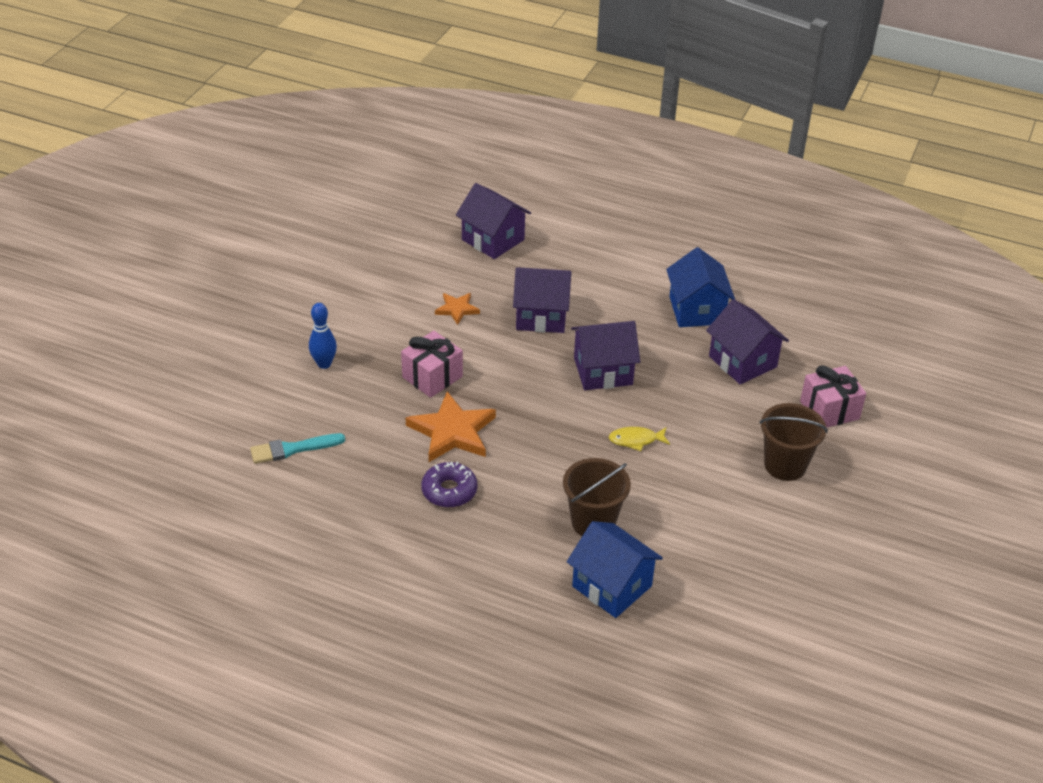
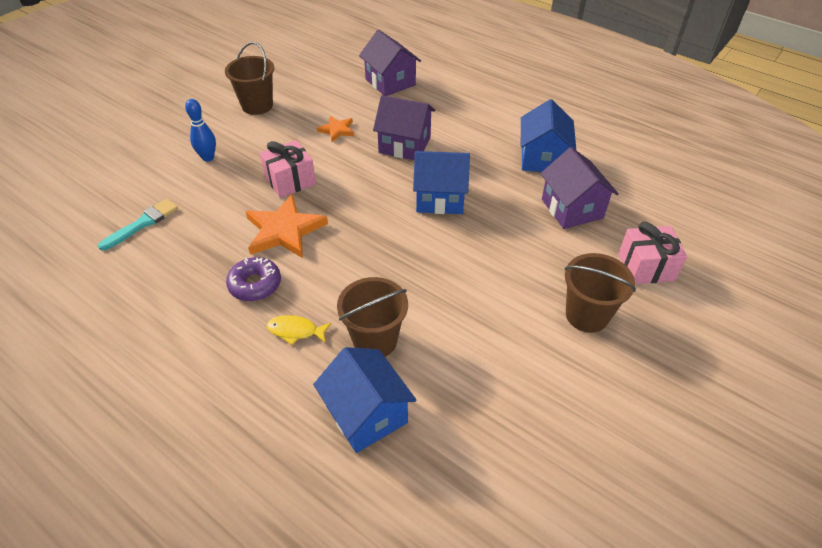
camera: 15 degrees right, 5 degrees up
turquoise brush [250,433,345,464] -> turquoise brush turned 135 degrees clockwise [98,199,178,251]
purple house [571,321,640,390] -> blue house [413,151,470,214]
yellow fish [609,427,670,451] -> yellow fish moved to [267,315,332,345]
none -> brown bucket [225,42,274,115]

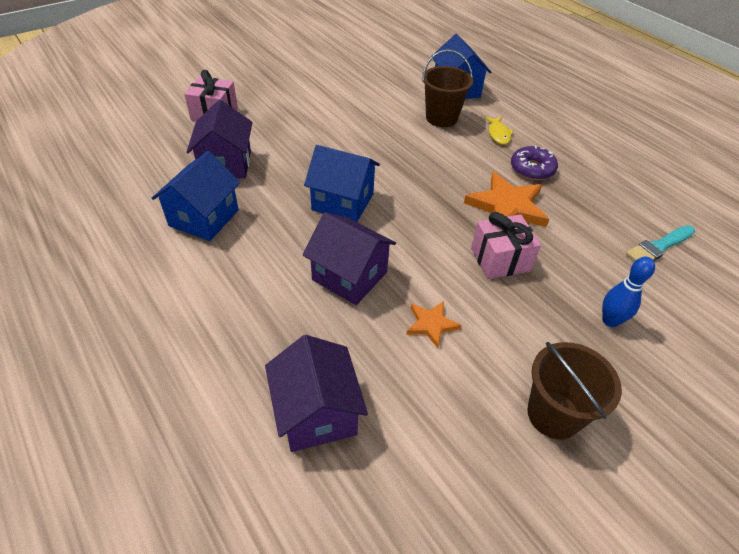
camera: 165 degrees left, 0 degrees up
yellow fish [267,315,332,345] -> yellow fish turned 60 degrees clockwise [485,117,514,145]
brown bucket [564,253,636,333] -> none

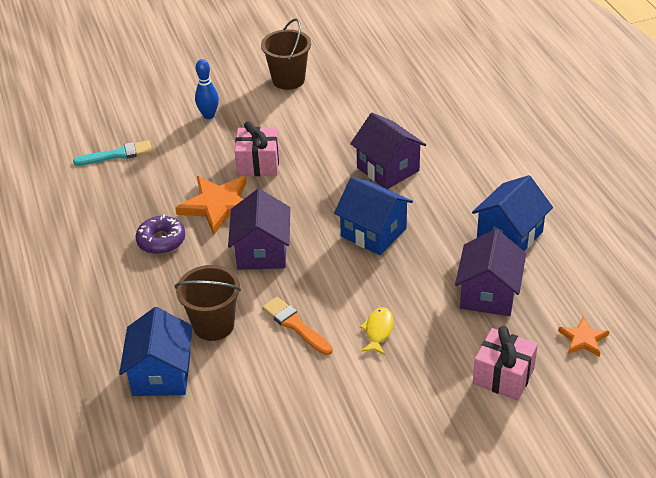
camera: 160 degrees left, 5 degrees down
purple house [265,335,368,452] -> purple house moved to [228,189,290,270]
orange star [406,301,462,348] -> orange star moved to [558,316,609,357]
yellow fish [485,117,514,145] -> yellow fish moved to [360,307,394,355]
none -> orange brush [262,297,333,355]

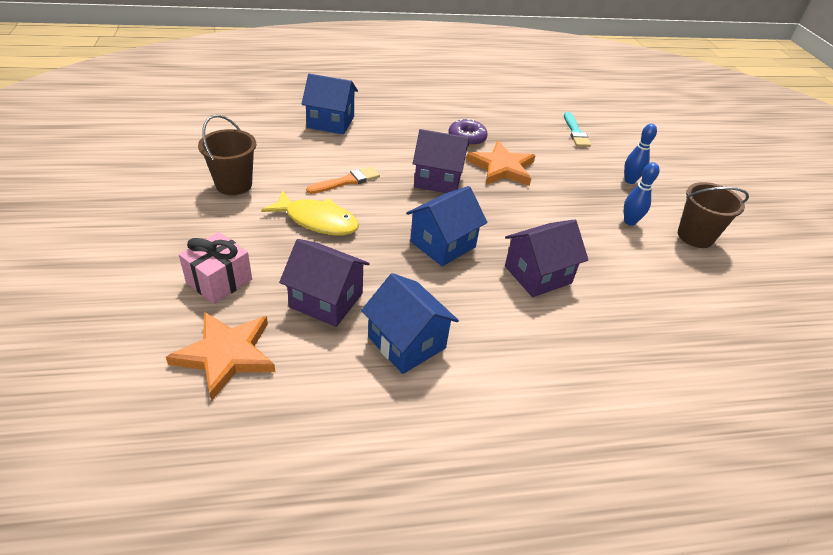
camera: 95 degrees right, 0 degrees up
brown bucket [175,265,241,341] -> brown bucket moved to [198,115,256,195]
pink gift [235,121,279,176] -> none
yellow fish [360,307,394,355] -> yellow fish [261,190,359,235], size x1.81
orange star [558,316,609,357] -> orange star [166,312,275,401], size x1.85
none -> blue bowling pin [624,162,660,226]

